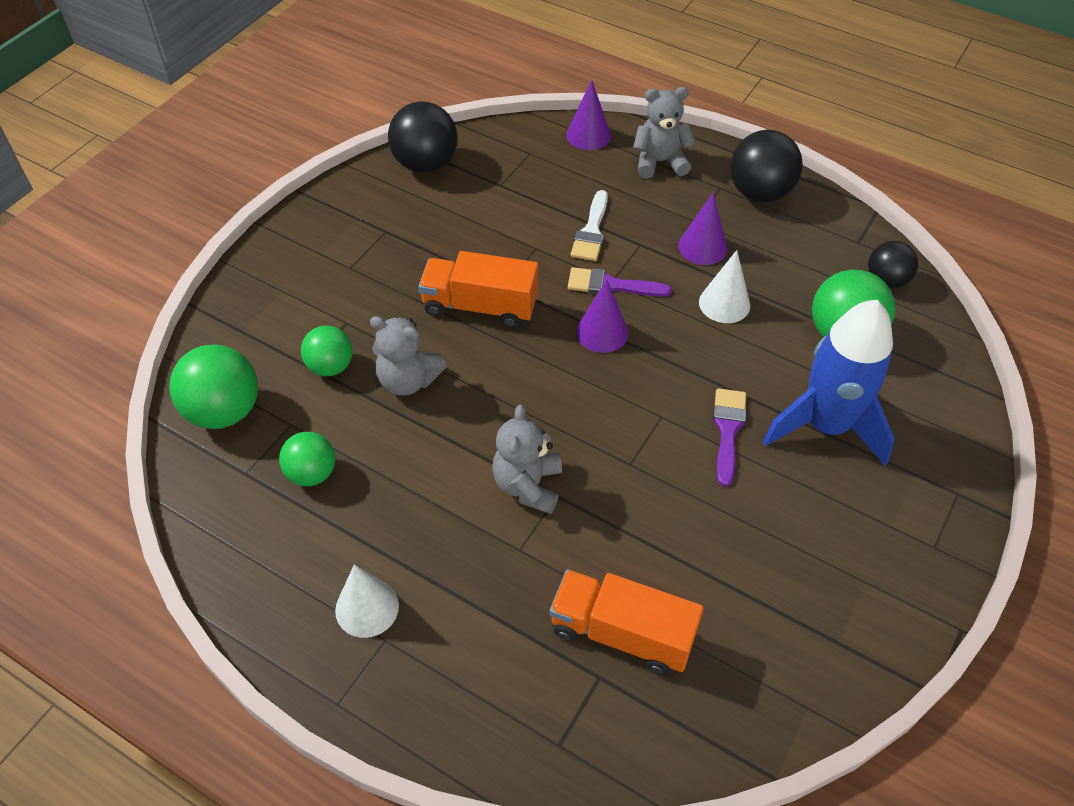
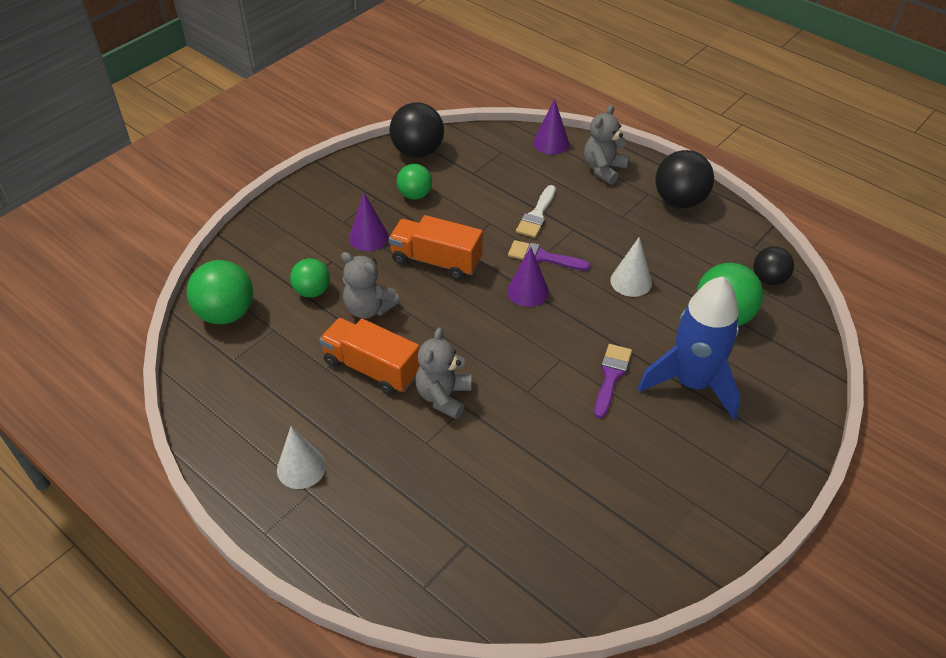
camera: 10 degrees right, 5 degrees down
green ball [279,432,335,486] -> green ball moved to [397,164,432,200]
orange truck [550,570,704,675] -> orange truck moved to [319,318,420,395]
grey teddy bear [633,87,696,179] -> grey teddy bear turned 60 degrees counterclockwise [584,105,630,185]
purple cone [678,192,728,265] -> purple cone moved to [349,193,389,251]

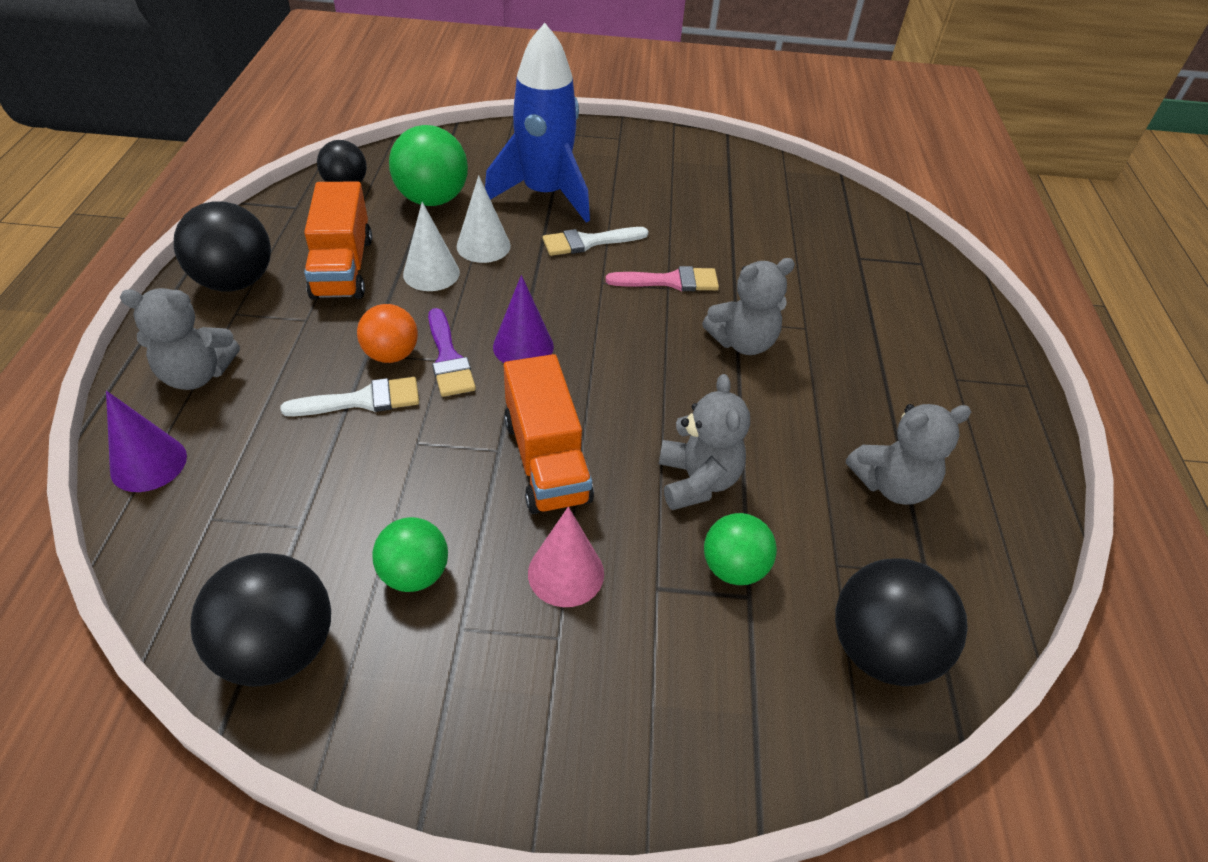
camera: 130 degrees left, 0 degrees up
green ball [187,260,253,324] -> black ball [835,558,968,686]
white cone [277,426,326,489] -> white cone moved to [457,175,511,263]
orange truck [319,318,420,395] -> orange truck moved to [304,181,372,300]
purple cone [349,193,389,251] -> pink cone [528,507,604,607]
purple brush [594,344,632,418] -> white brush [542,227,648,256]
none -> orange ball [357,304,418,363]
none -> pink brush [606,266,719,291]
none -> grey teddy bear [846,404,971,505]

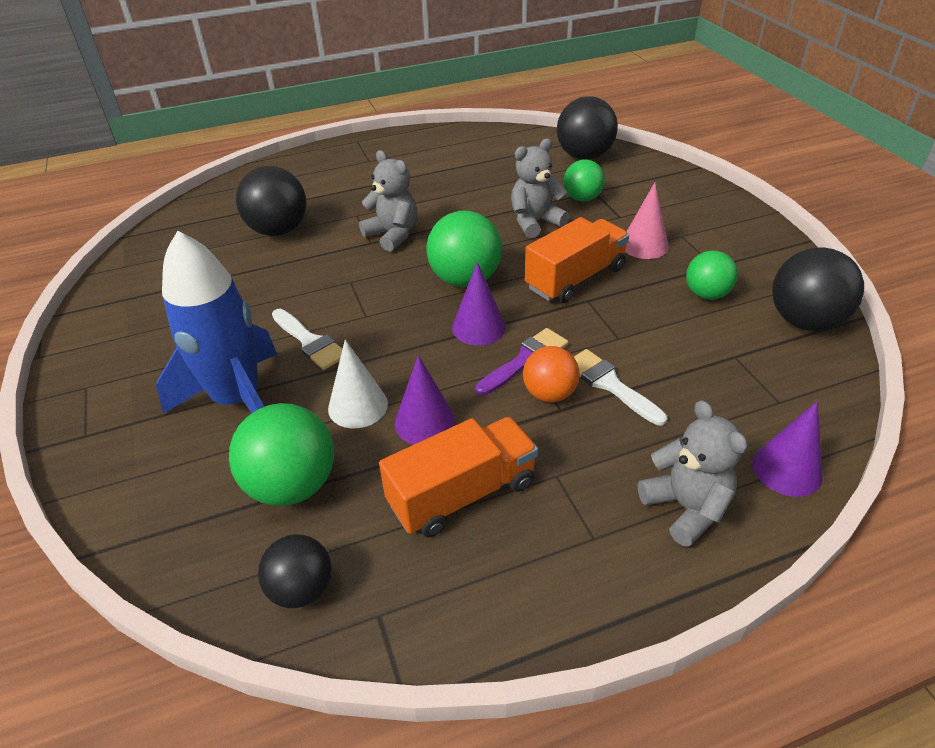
camera: 110 degrees left, 5 degrees down
black ball [174,201,271,292] -> black ball moved to [236,166,306,236]
white cone [403,202,460,291] -> purple cone [395,355,456,445]
pink brush [606,266,719,291] -> none
grey teddy bear [846,404,971,505] -> none
none -> green ball [426,211,502,287]

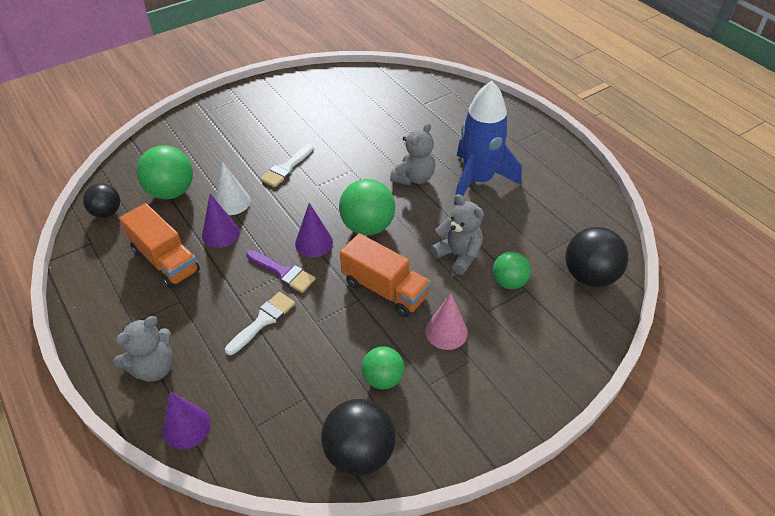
camera: 75 degrees right, 5 degrees up
blue rocket [156,231,278,414] -> blue rocket moved to [454,81,522,205]
black ball [236,166,306,236] -> none
orange ball [523,346,580,402] -> none

